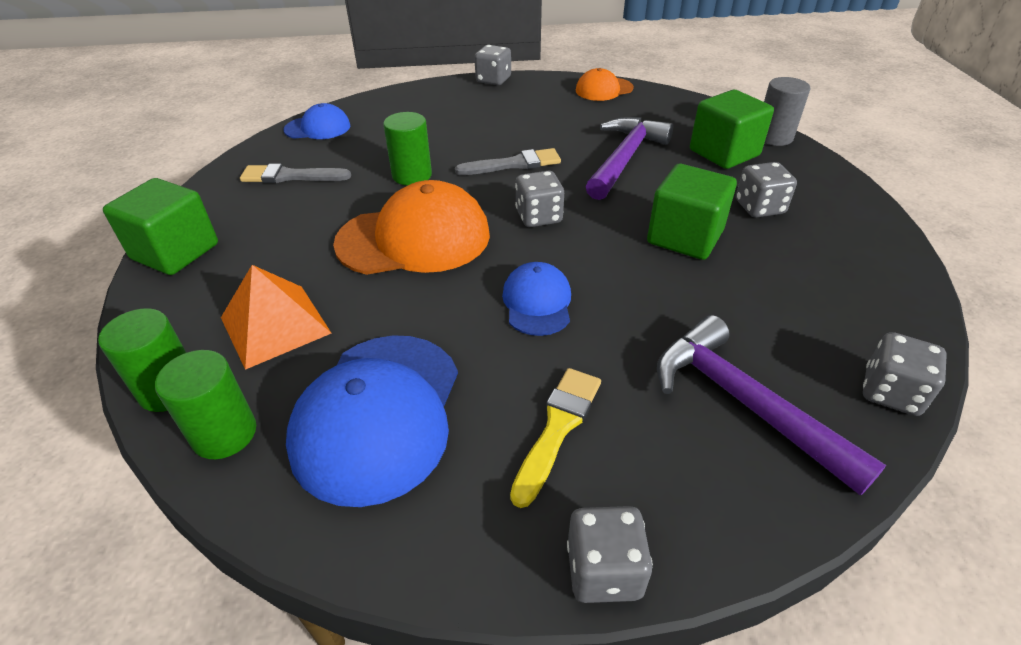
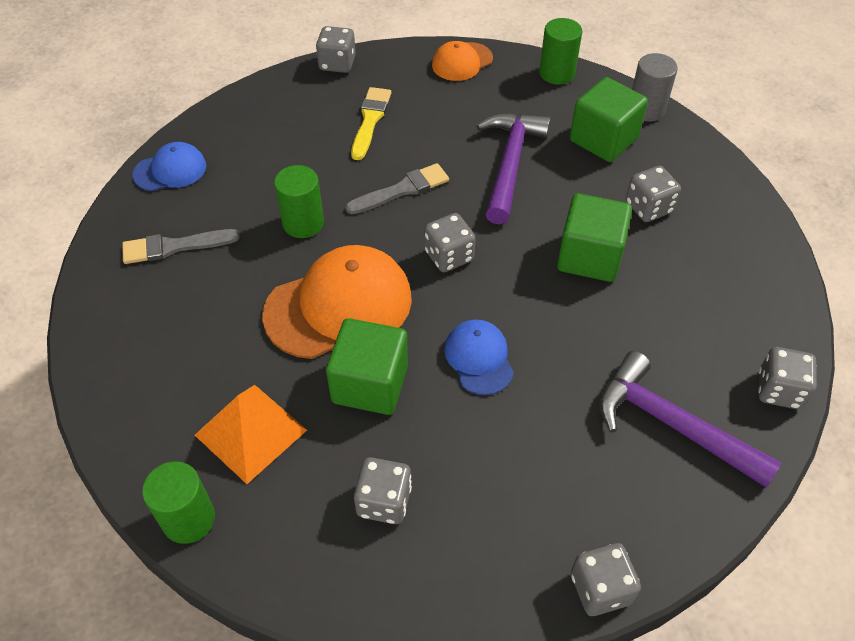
camera: 15 degrees left, 10 degrees up
green cube [103,178,218,275] -> green cube moved to [326,318,408,415]
green cylinder [155,350,256,459] -> green cylinder moved to [539,18,582,85]
blue cap [286,335,458,507] -> grey dice [354,457,412,524]
yellow brush [510,368,601,508] -> yellow brush moved to [351,87,391,160]

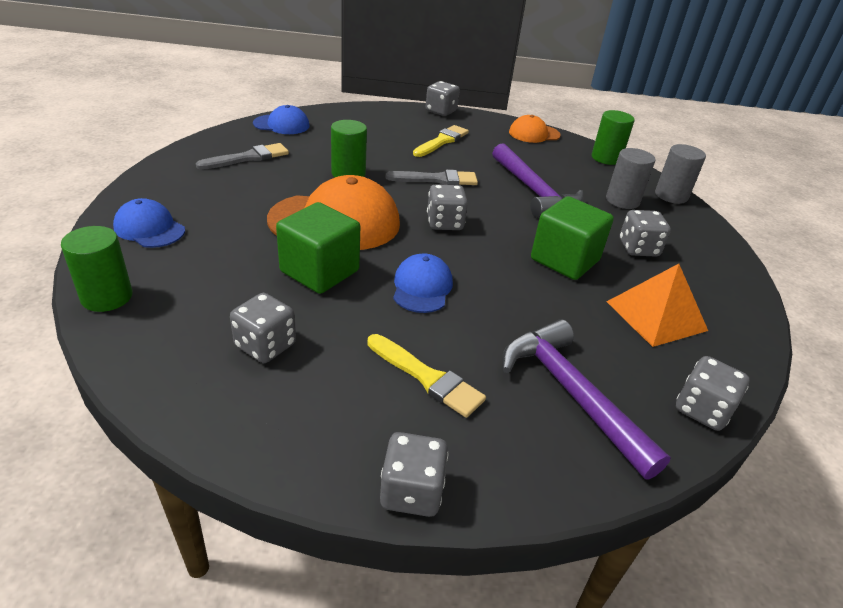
camera: 20 degrees right, 15 degrees down
grey brush [122,229,240,264] -> grey brush turned 135 degrees clockwise [196,143,289,170]
orange pyramid [195,385,307,484] -> orange pyramid moved to [606,264,708,347]
purple hammer [476,112,551,224] -> purple hammer turned 120 degrees clockwise [492,143,583,218]
green cube [570,77,648,162] -> grey cylinder [606,148,655,209]
none -> blue cap [113,198,185,248]
none -> yellow brush [367,334,486,418]

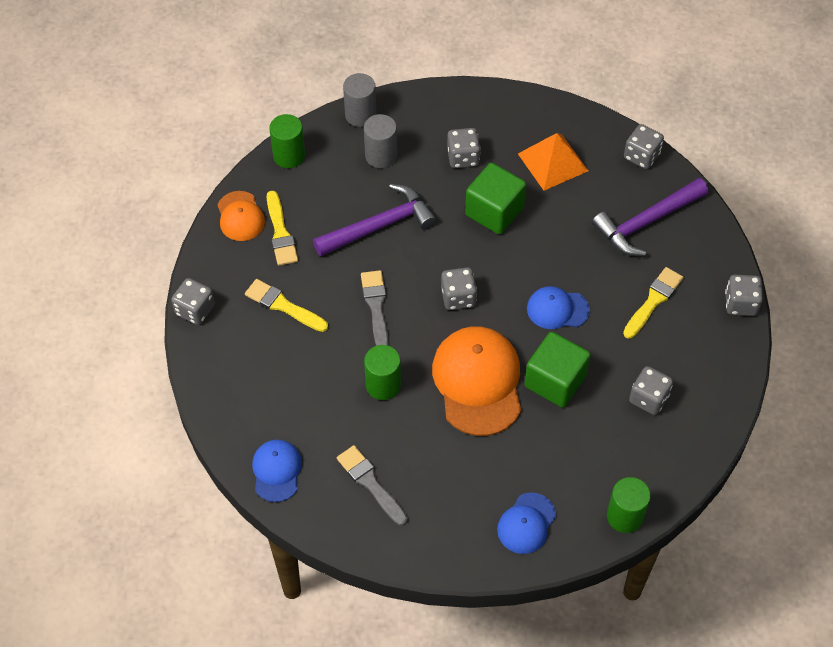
camera: 90 degrees left, 20 degrees up
none -> yellow brush [267,191,298,266]

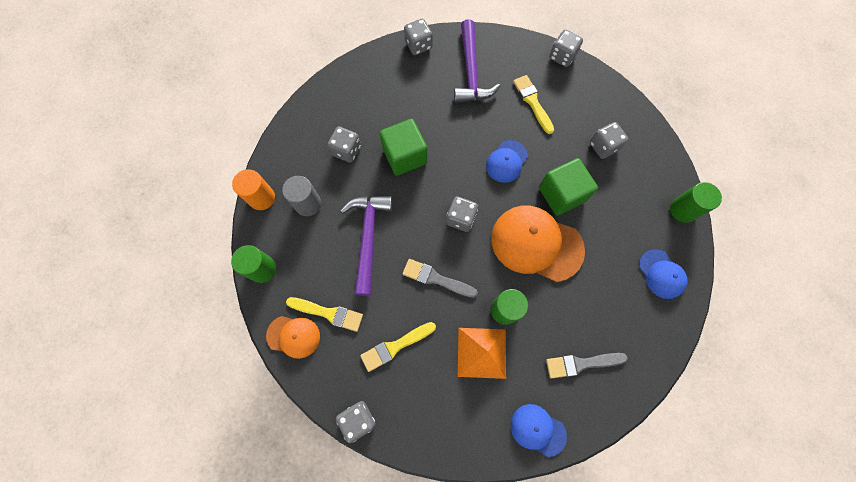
camera: 60 degrees left, 15 degrees up
grey cylinder [343,73,377,127] -> orange cylinder [232,169,275,210]
orange pyramid [518,133,588,191] -> orange pyramid moved to [458,328,506,379]

